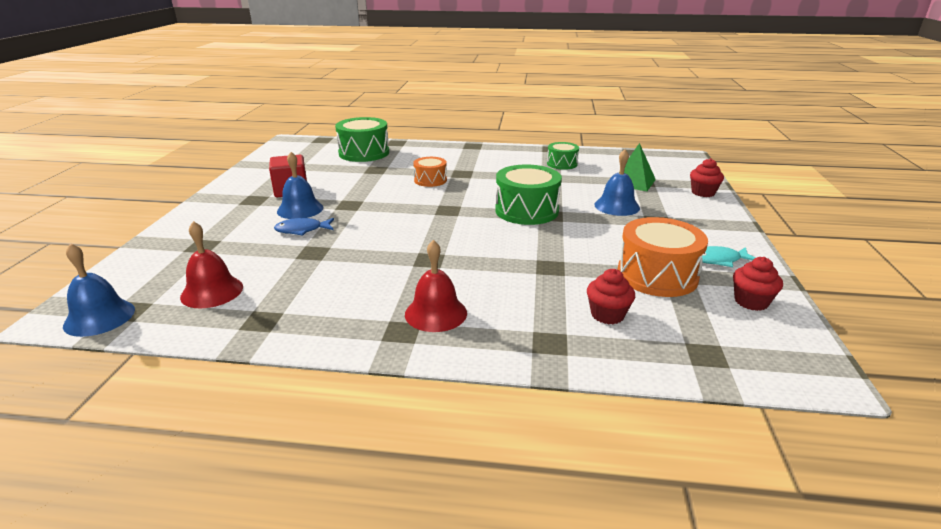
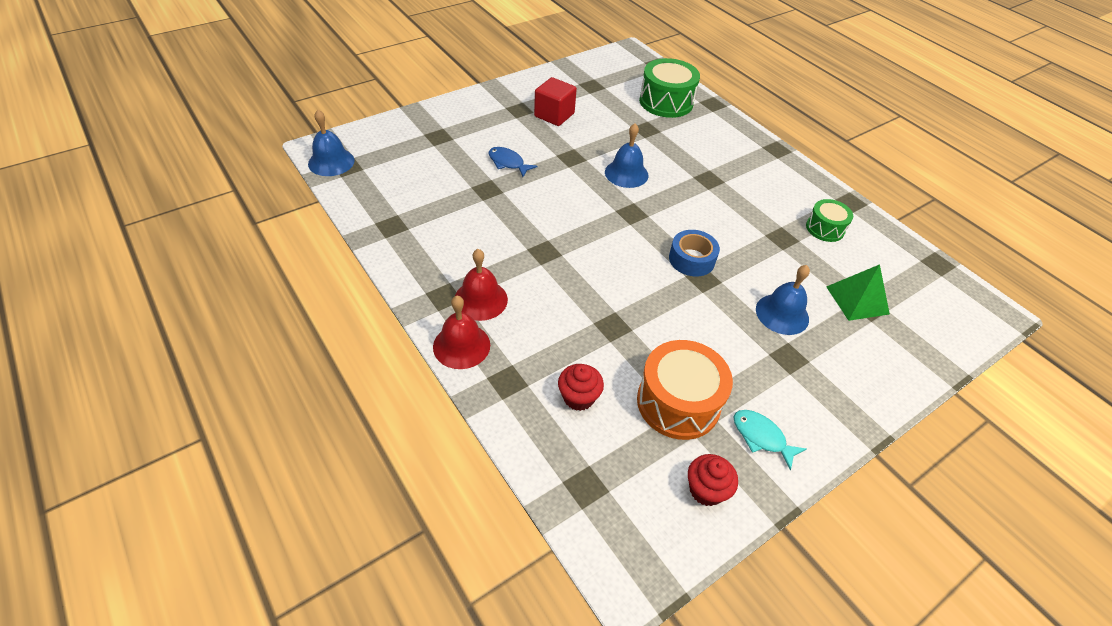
camera: 45 degrees right, 20 degrees up
red bell [180,221,243,308] -> red bell moved to [433,296,490,369]
blue bell [277,152,323,219] -> blue bell moved to [605,123,649,188]
orange drum [413,157,447,187] -> none
green drum [495,165,562,225] -> blue tape [669,230,720,276]
red cupcake [690,158,724,197] -> none

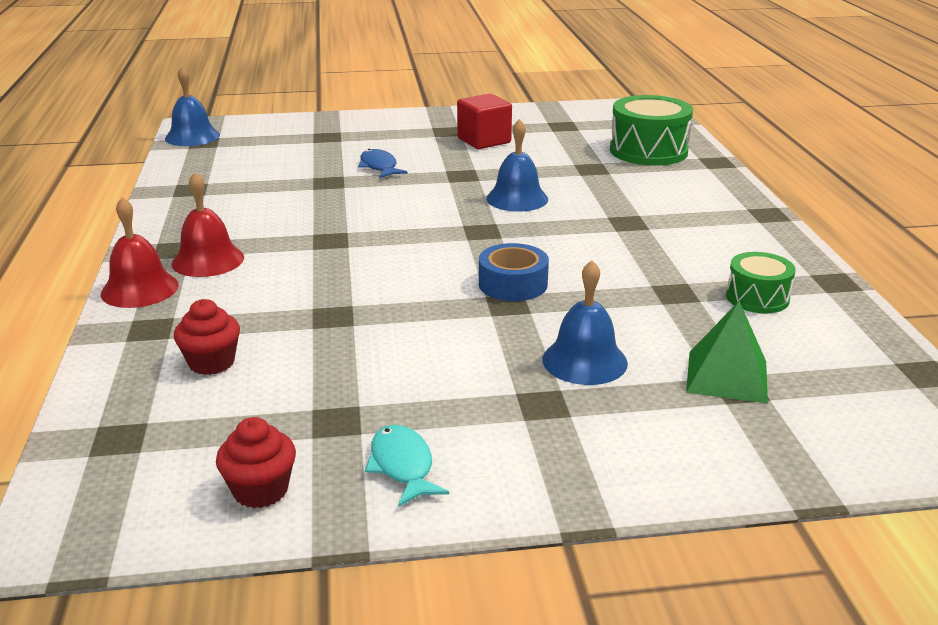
camera: 30 degrees right, 20 degrees down
orange drum [637,340,733,440] -> none

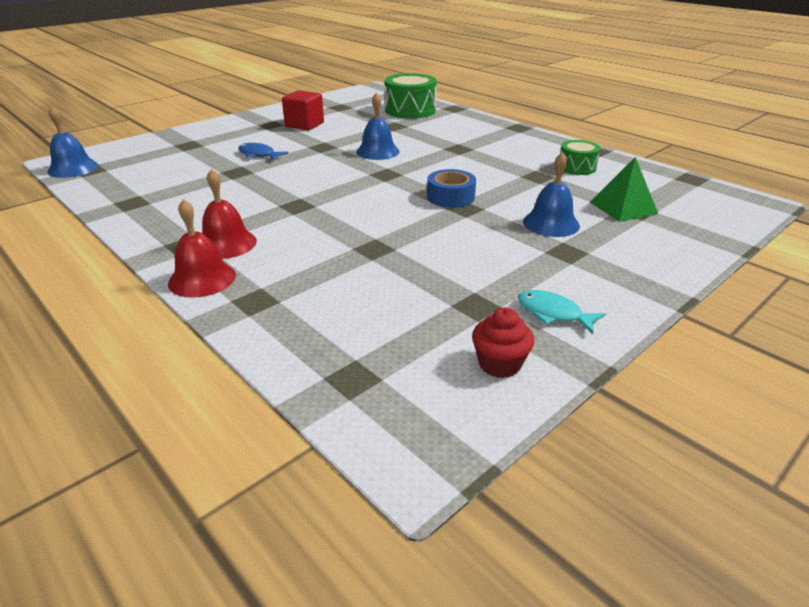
camera: 35 degrees left, 5 degrees up
red cupcake [174,299,240,375] -> none

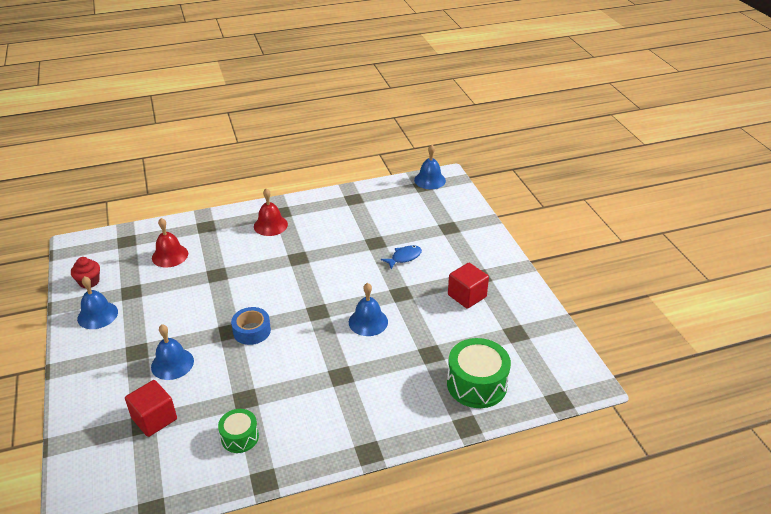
camera: 115 degrees right, 5 degrees up
red bell [168,199,236,298] -> red bell moved to [152,218,188,268]
turquoise fish [518,290,606,334] -> blue bell [77,276,118,329]
green pyramid [590,157,658,222] -> red cube [125,380,177,437]

